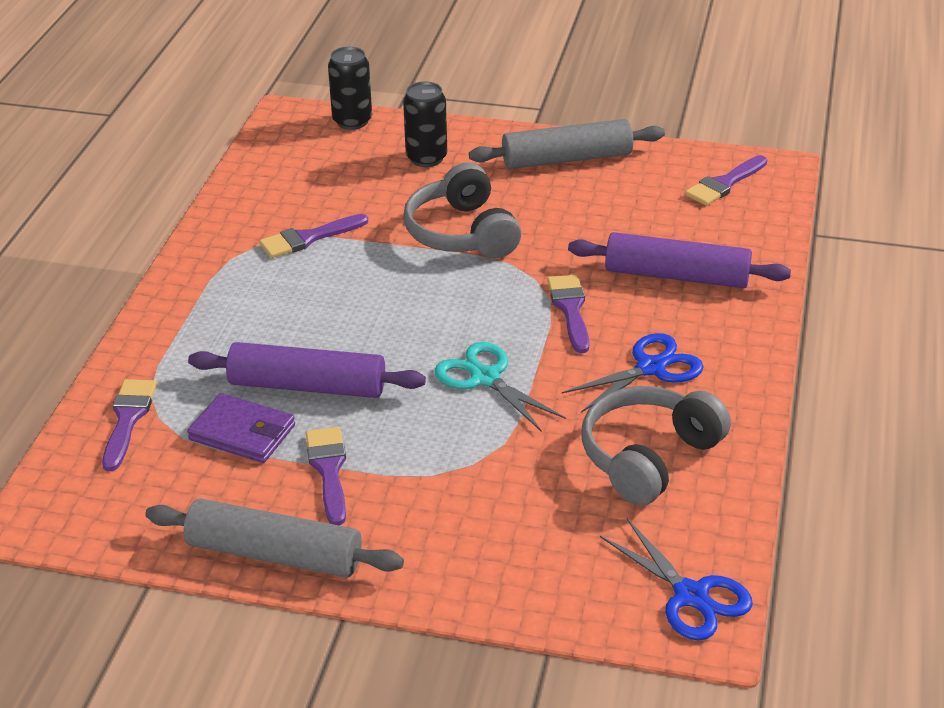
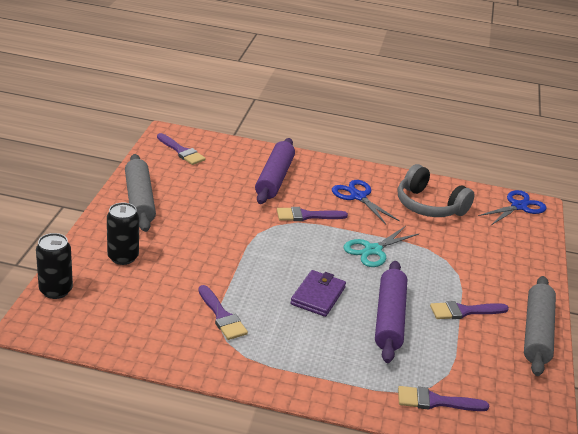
camera: 95 degrees left, 5 degrees down
purple wallet [187,393,295,463] -> purple wallet moved to [290,270,346,317]
grey headphones [403,163,521,259] -> none

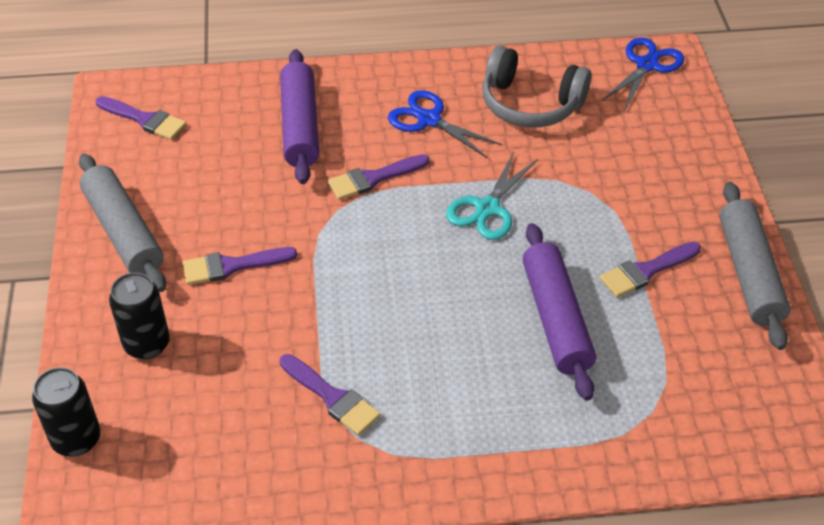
camera: 15 degrees left, 15 degrees up
purple wallet [290,270,346,317] -> none
purple brush [398,386,489,411] -> purple brush moved to [183,247,297,285]

